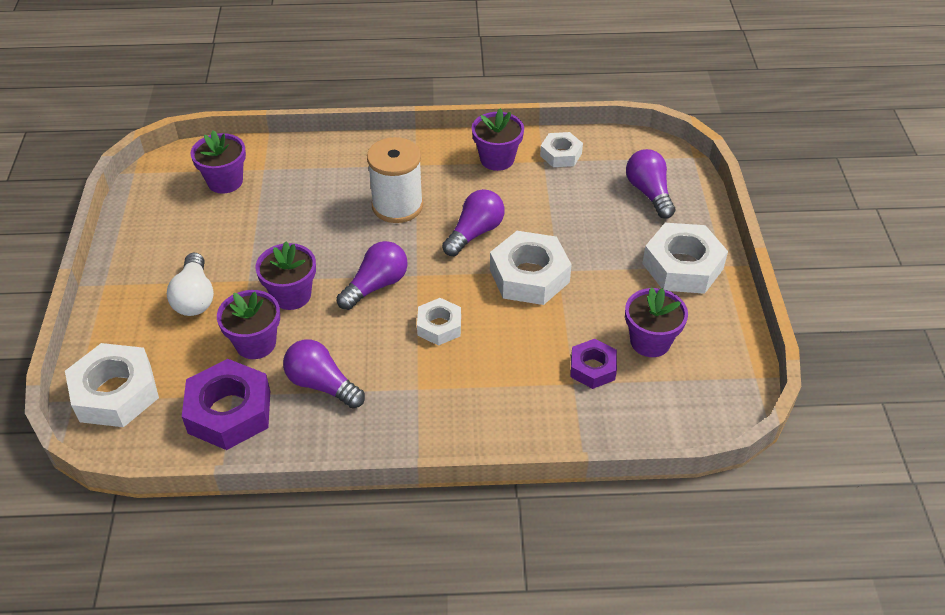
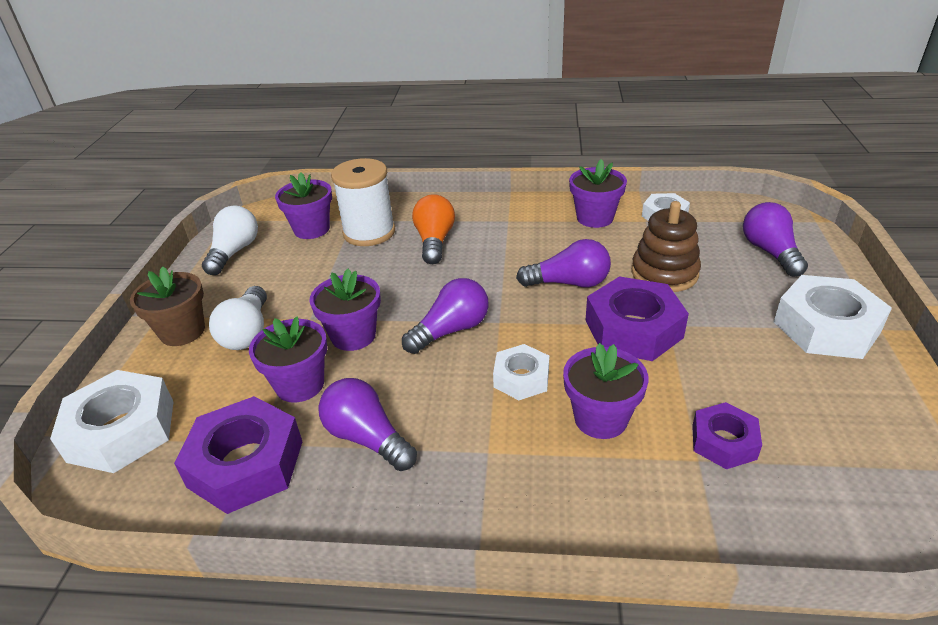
camera: 10 degrees right, 10 degrees down
white spool [367,137,423,223] -> white spool moved to [331,158,395,246]
purple light bulb [442,189,505,257] -> purple light bulb turned 45 degrees clockwise [516,239,611,287]
white nut [490,231,572,305] -> purple nut [585,276,689,361]
purple flower pot [625,287,688,357] -> purple flower pot moved to [563,343,649,439]
none -> brown flower pot [130,266,205,346]
none -> white light bulb [202,205,258,275]
none -> orange light bulb [412,194,455,264]
none -> brown stacking toy [631,201,701,292]

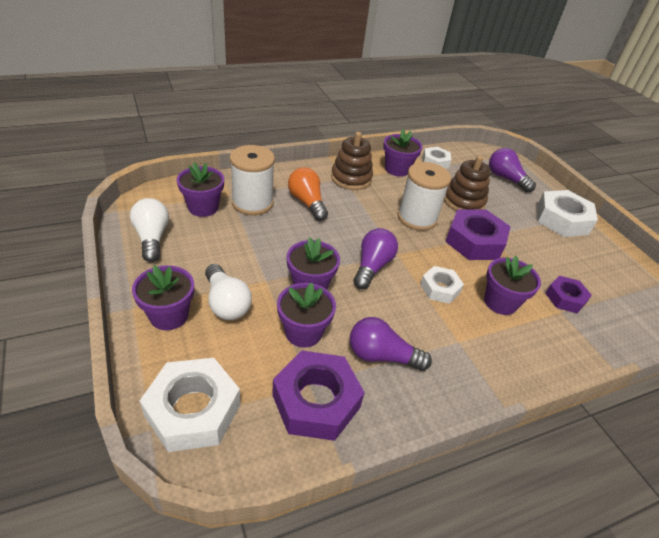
camera: 35 degrees left, 5 degrees up
brown flower pot [130,266,205,346] -> purple flower pot [132,265,194,330]
purple light bulb [516,239,611,287] -> white spool [397,162,451,231]
none -> brown stacking toy [331,132,373,190]

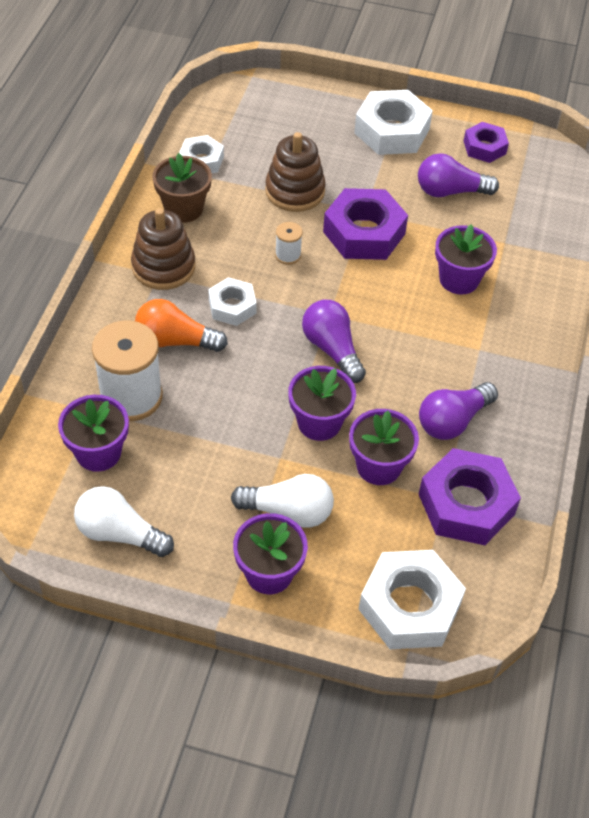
camera: 50 degrees left, 10 degrees up
purple flower pot [383,129,422,177] -> brown flower pot [152,153,212,223]
white spool [397,162,451,231] -> white spool [275,222,303,265], size x0.46
white nut [420,266,464,304] -> white nut moved to [208,277,257,326]
purple light bulb [489,148,536,192] -> purple light bulb moved to [418,153,499,197]
purple nut [545,276,592,313] -> purple nut moved to [464,122,509,163]

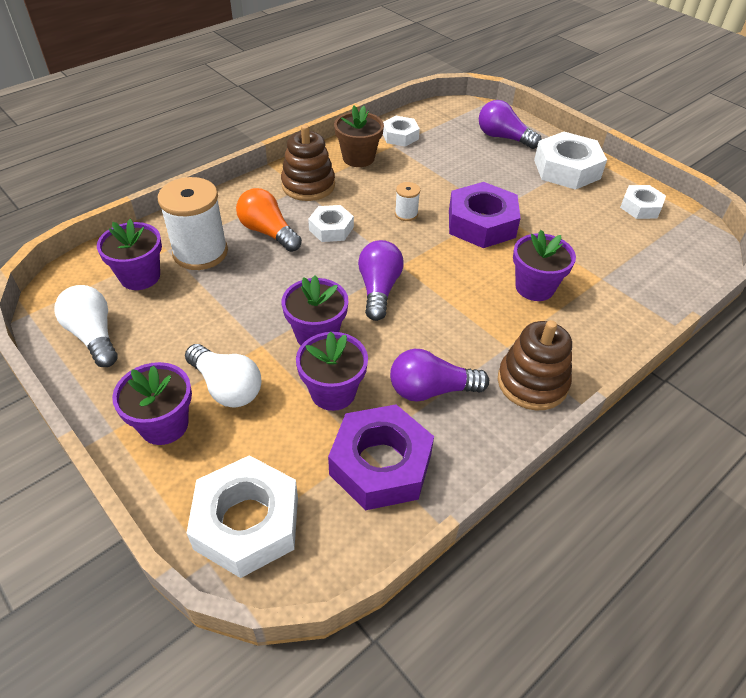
camera: 35 degrees right, 5 degrees down
brown stacking toy [265,132,326,212] -> brown stacking toy moved to [498,320,572,410]
purple light bulb [418,153,499,197] -> purple light bulb moved to [479,100,542,149]
purple nut [464,122,509,163] -> white nut [620,185,666,219]

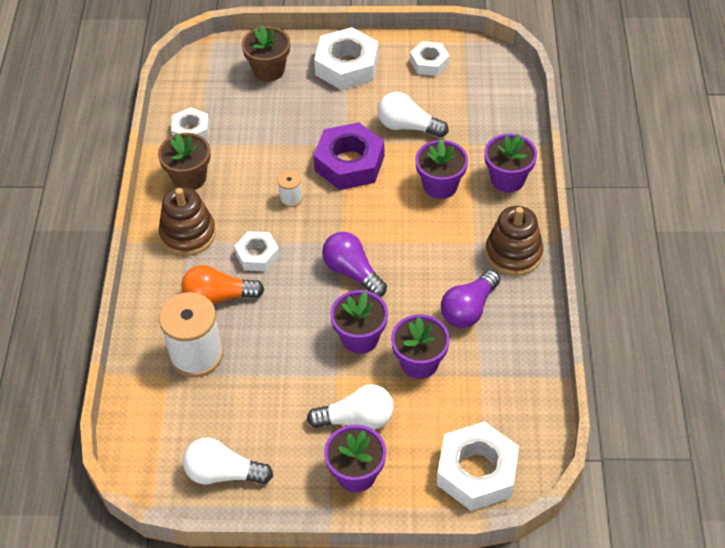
camera: 45 degrees left, 5 degrees up
purple flower pot [97,219,162,290] -> purple flower pot moved to [484,134,537,193]
purple nut [328,404,434,511] -> none
purple light bulb [479,100,542,149] -> brown flower pot [242,25,290,82]
none -> white light bulb [378,92,448,137]

